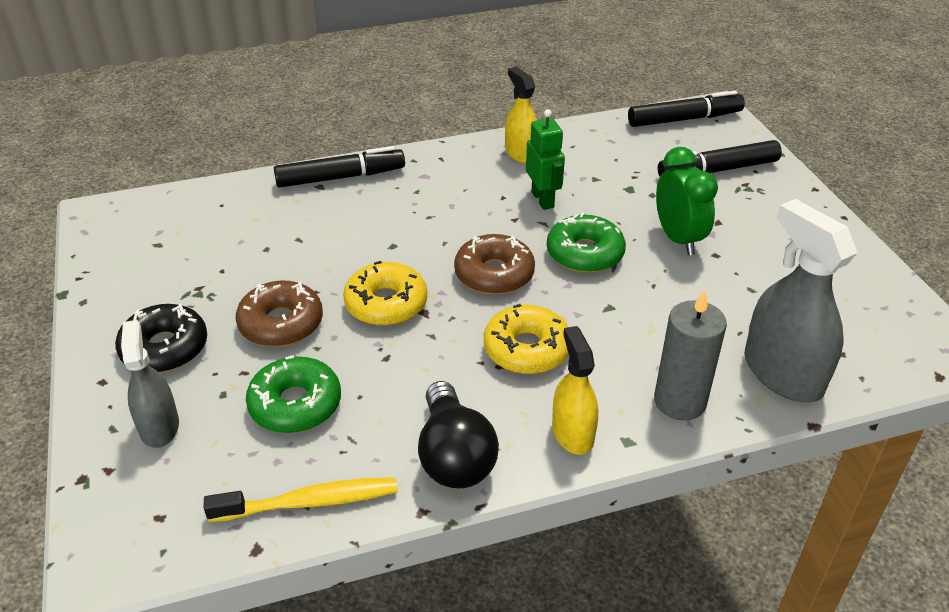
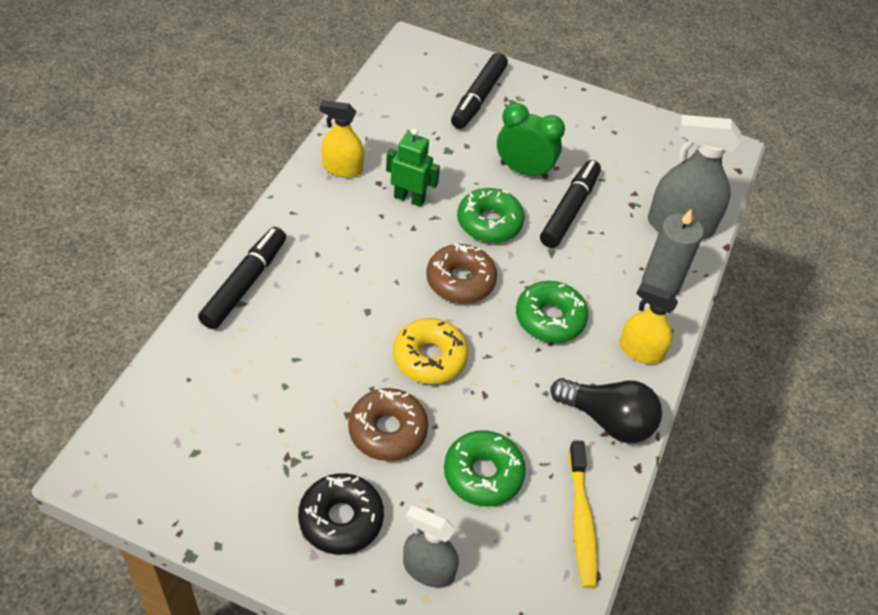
camera: 55 degrees left, 10 degrees up
yellow toothbrush [203,477,398,522] -> yellow toothbrush turned 150 degrees clockwise [569,440,598,588]
yellow donut [484,304,569,374] -> green donut [516,281,588,343]
black marker [628,91,745,127] -> black marker moved to [540,160,601,248]

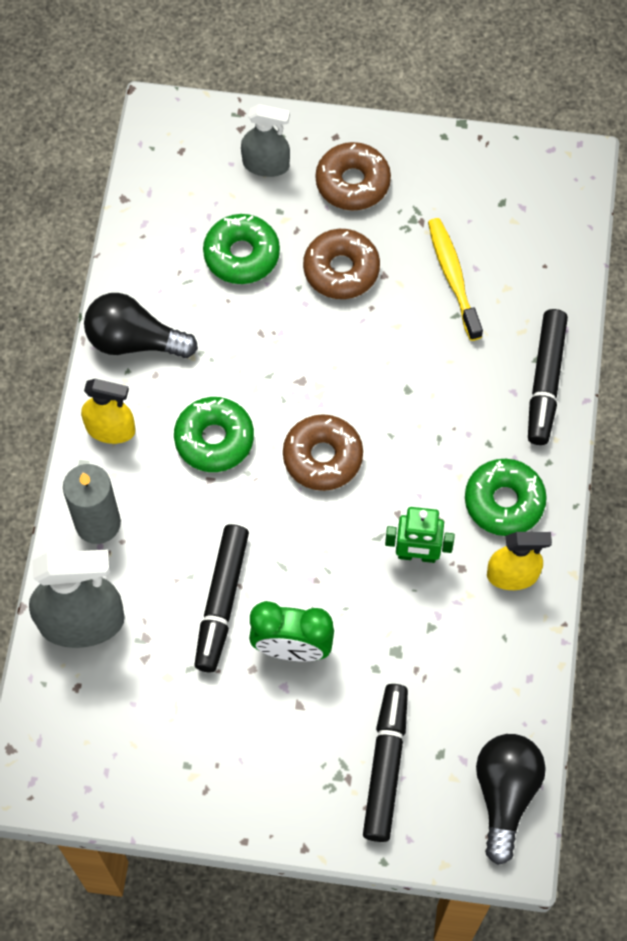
camera: 170 degrees right, 15 degrees up
black donut [298,473,384,555] -> brown donut [316,142,391,210]
yellow donut [393,318,468,384] -> none
green donut [457,188,525,243] -> green donut moved to [465,459,547,536]
yellow toothbrush [569,440,598,588] -> yellow toothbrush moved to [428,218,483,341]
none -> black light bulb [476,734,546,865]

